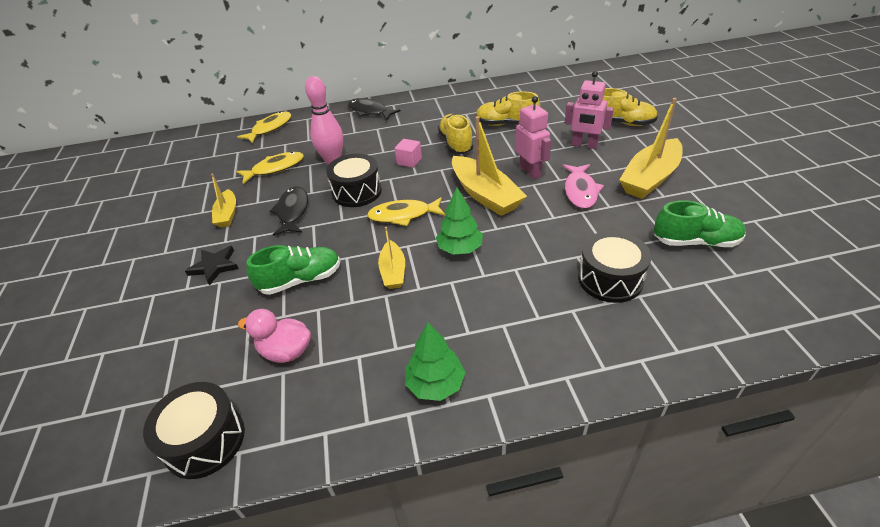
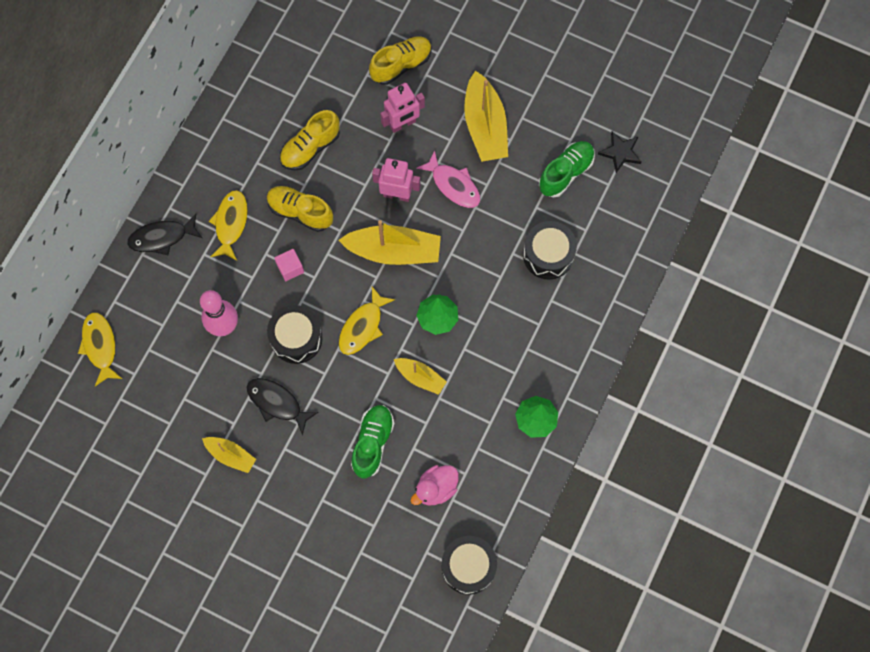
camera: 55 degrees left, 30 degrees up
black star [185,246,239,286] -> black star moved to [598,131,641,173]
yellow fish [236,152,304,184] -> yellow fish moved to [209,190,248,260]

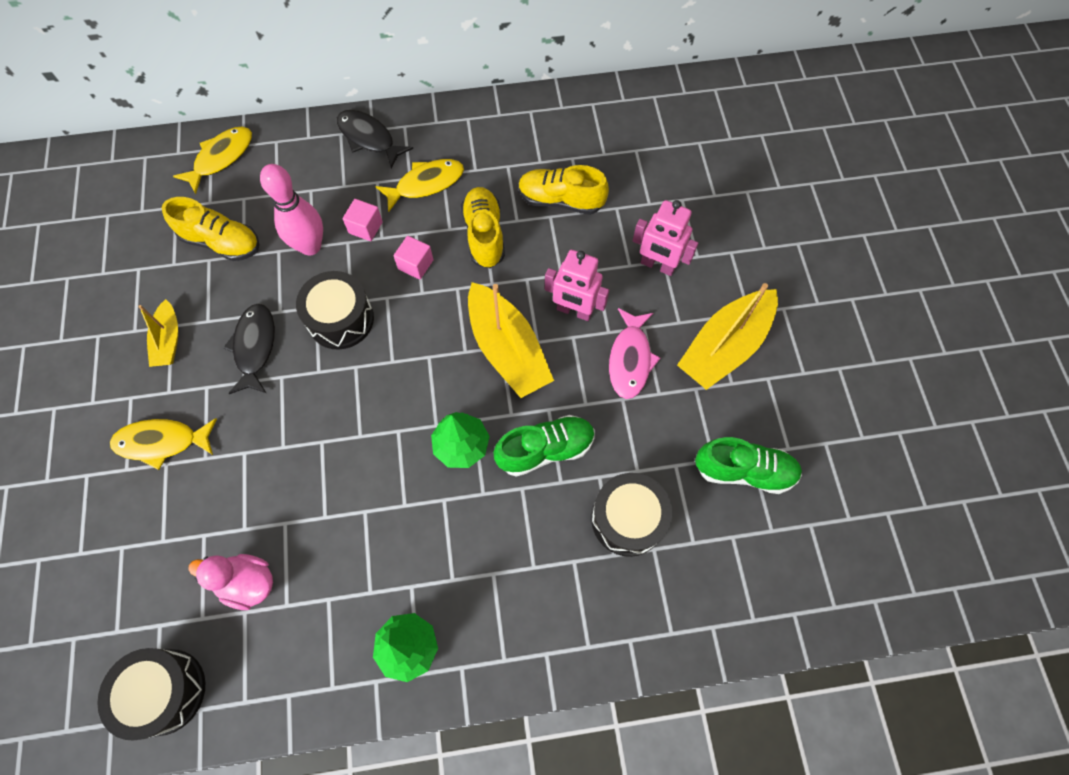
camera: 55 degrees right, 5 degrees down
yellow fish [339,287,395,355] -> yellow fish moved to [110,418,217,470]
green shoe [351,405,394,478] -> green shoe moved to [493,415,595,477]
yellow shoe [369,36,432,85] -> yellow shoe moved to [162,197,259,261]
pink robot [372,158,420,202] -> pink robot turned 135 degrees clockwise [545,250,609,321]
yellow boat [394,358,447,395] -> none
black star [598,131,641,173] -> none
none -> pink cube [343,199,383,241]

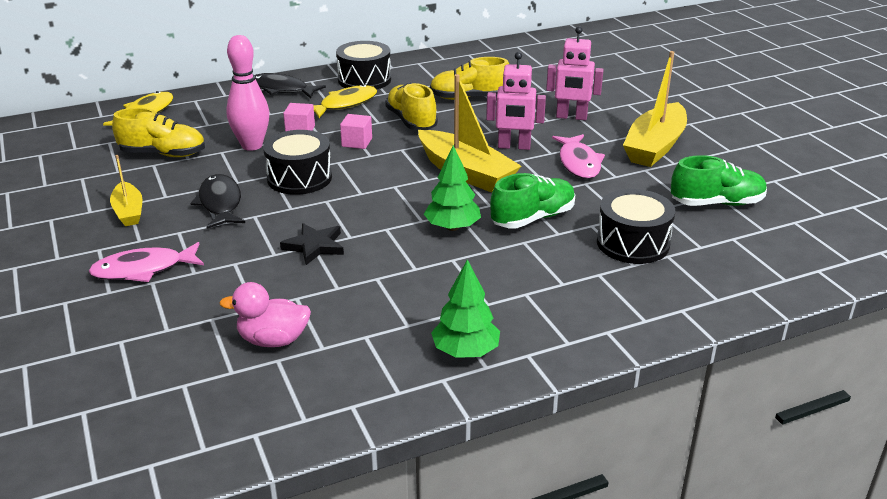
camera: 15 degrees left, 35 degrees down
black drum [97,648,205,741] -> black drum moved to [336,41,391,89]
yellow fish [110,418,217,470] -> pink fish [88,242,204,282]
none -> black star [280,223,344,265]

